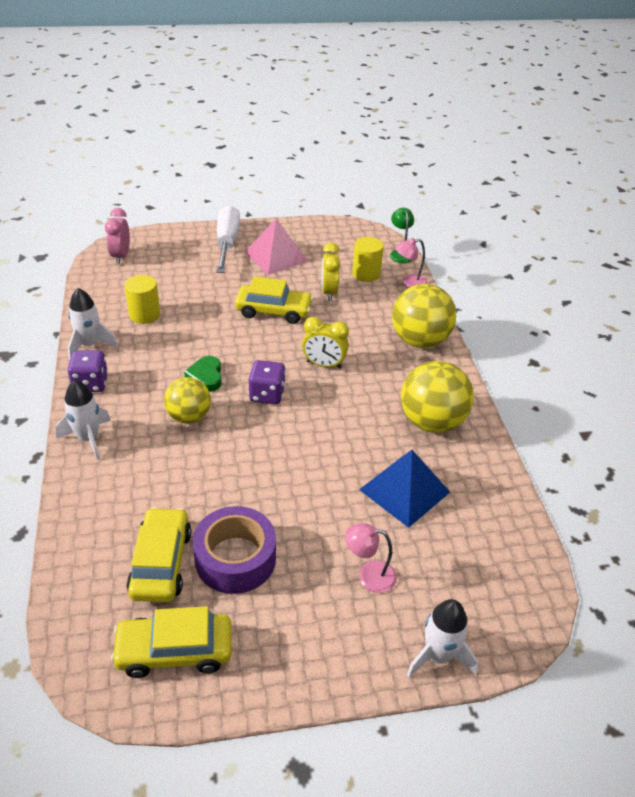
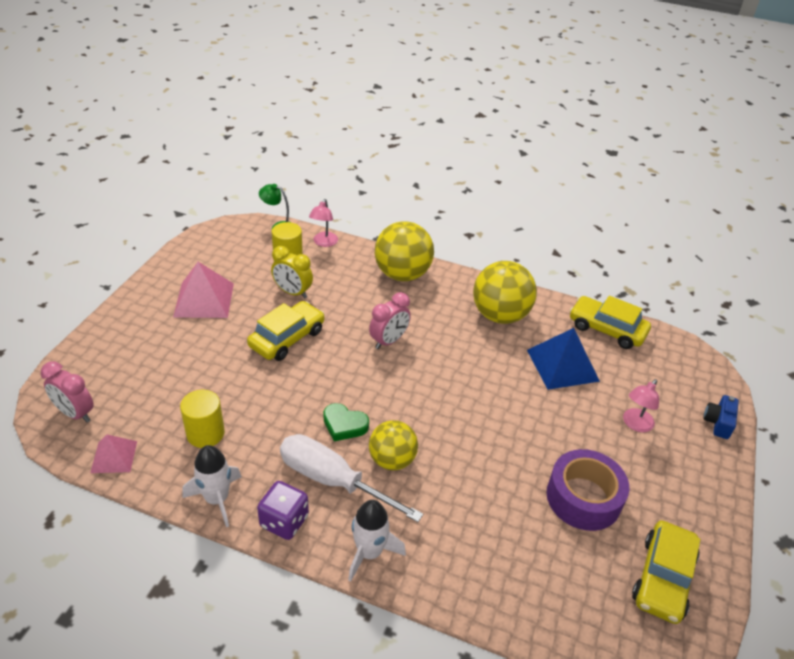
camera: 60 degrees left, 0 degrees up
yellow car [127,507,191,602] -> yellow car moved to [570,296,651,349]
white screwdriver [217,205,240,273] -> white screwdriver moved to [280,434,423,522]
purple dice [249,360,286,404] -> none
yellow clock [302,317,349,369] -> pink clock [369,292,411,349]
white rocket [407,599,478,677] -> blue camera [703,395,739,439]
none -> pink pyramid [90,435,137,473]

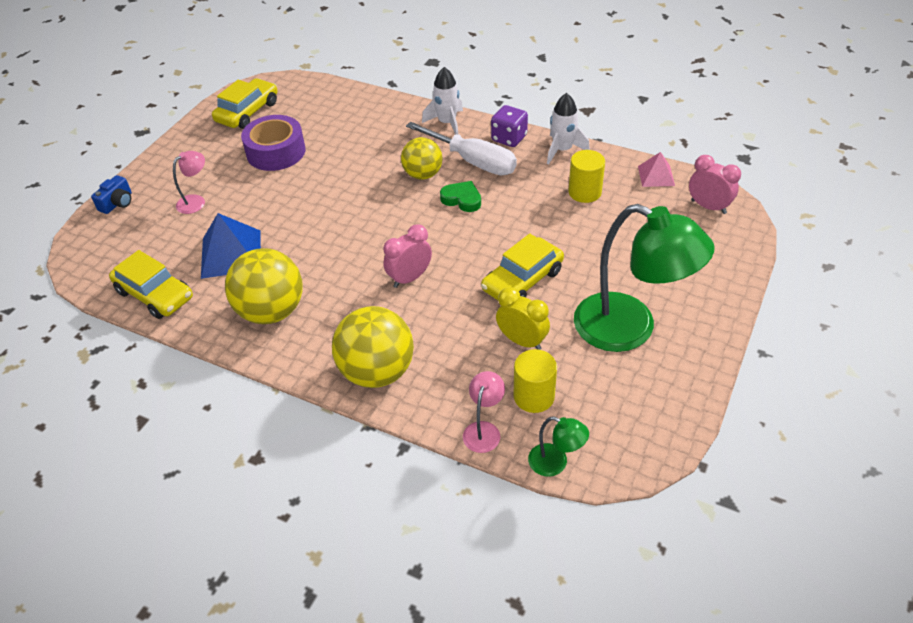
camera: 170 degrees left, 5 degrees up
pink pyramid [173,262,234,318] -> green lamp [574,204,714,352]

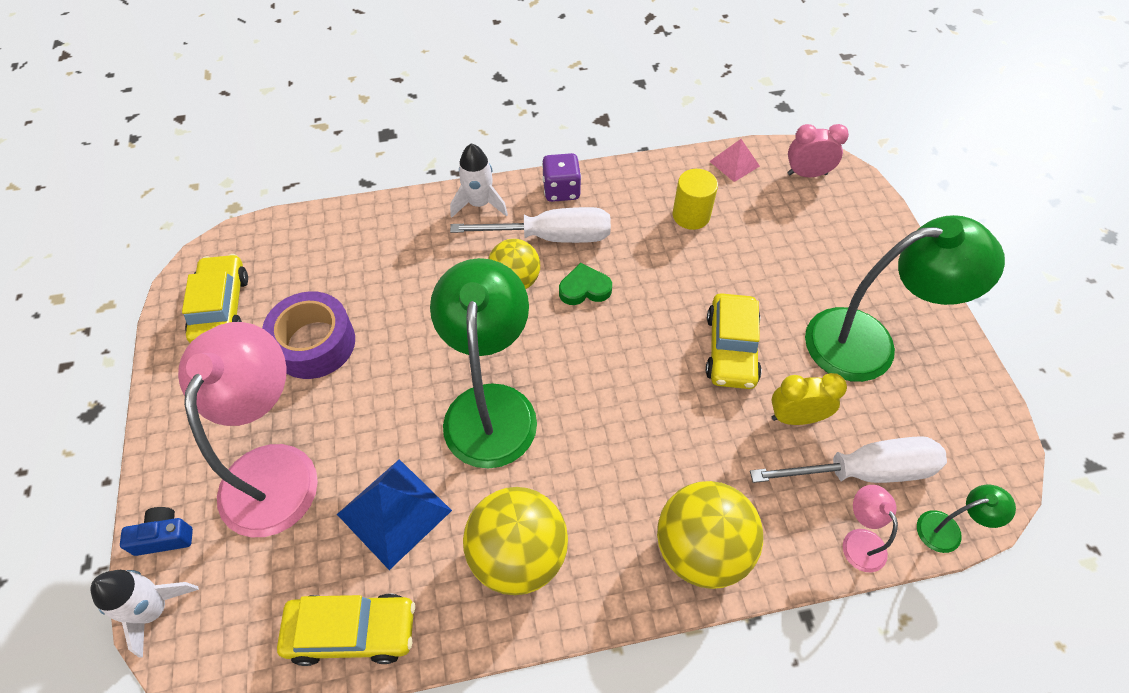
camera: 40 degrees left, 10 degrees up
blue camera [91,175,132,214] -> blue camera turned 90 degrees counterclockwise [120,507,193,556]
pink lamp [173,151,205,214] -> pink lamp [178,322,318,537], size x2.33
pink clock [383,224,432,288] -> none
yellow cylinder [514,349,557,413] -> white screwdriver [750,436,947,483]
white rocket [547,93,590,164] -> white rocket moved to [91,570,199,658]
none -> green lamp [430,258,537,469]

